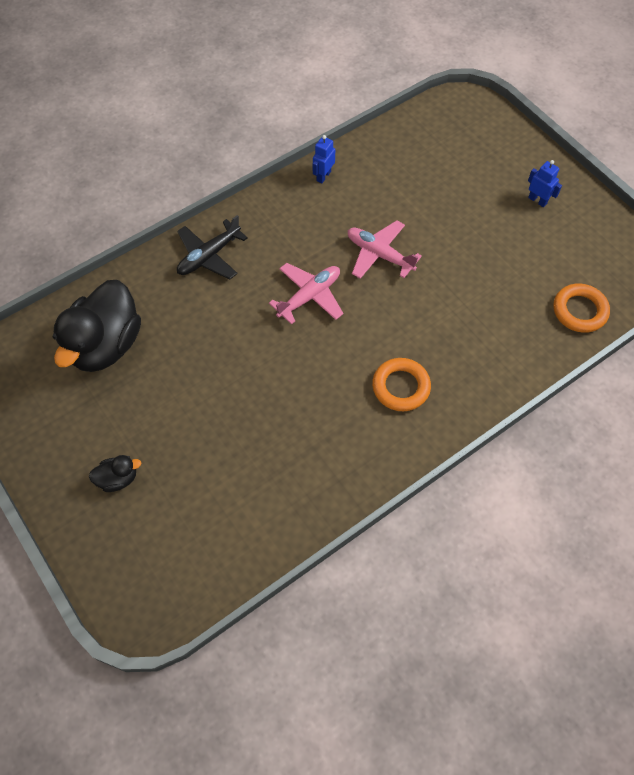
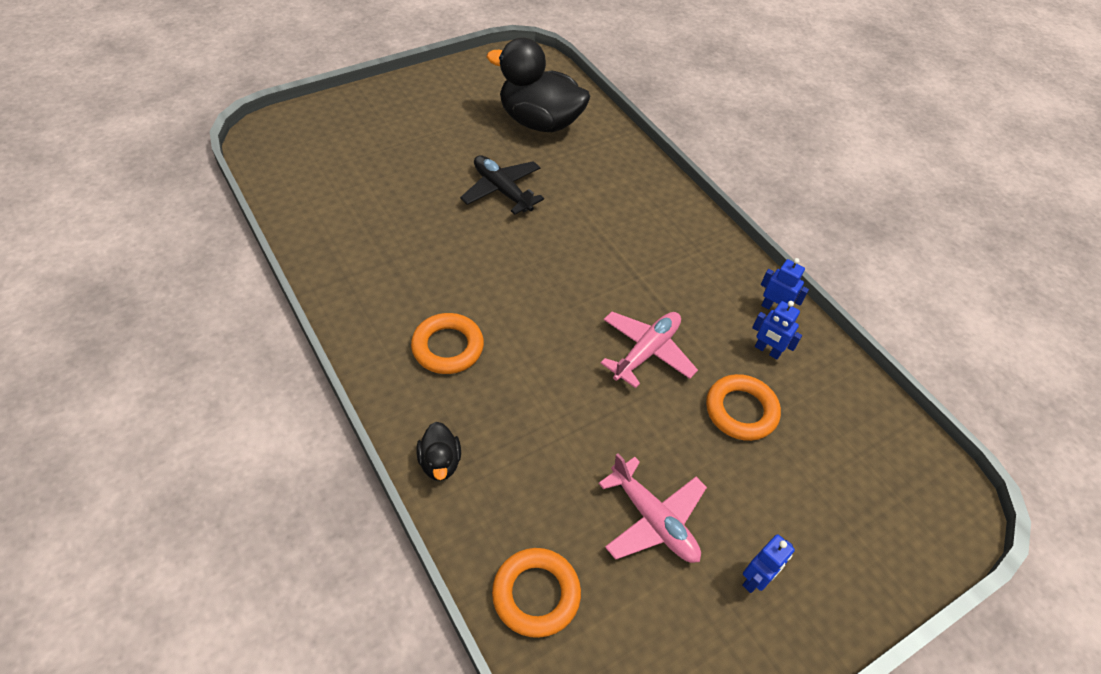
camera: 90 degrees right, 10 degrees down
black duck [89,455,142,492] -> black duck moved to [416,422,461,481]
black plane [177,215,248,279] -> black plane moved to [460,155,544,215]
pink plane [269,263,343,324] -> pink plane moved to [598,453,707,563]
none -> orange ring [706,374,781,441]
none -> blue robot [752,301,802,359]

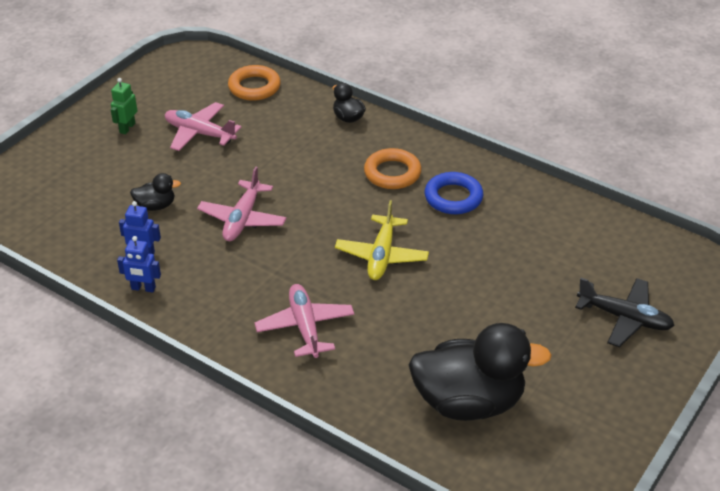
camera: 160 degrees right, 10 degrees down
black plane [460,155,544,215] -> black plane moved to [575,278,675,347]
orange ring [706,374,781,441] -> black duck [130,173,181,211]
blue robot [742,534,795,593] -> green robot [111,78,137,134]
none -> pink plane [254,284,354,358]
none -> yellow plane [335,200,429,280]
none -> blue ring [425,172,483,214]

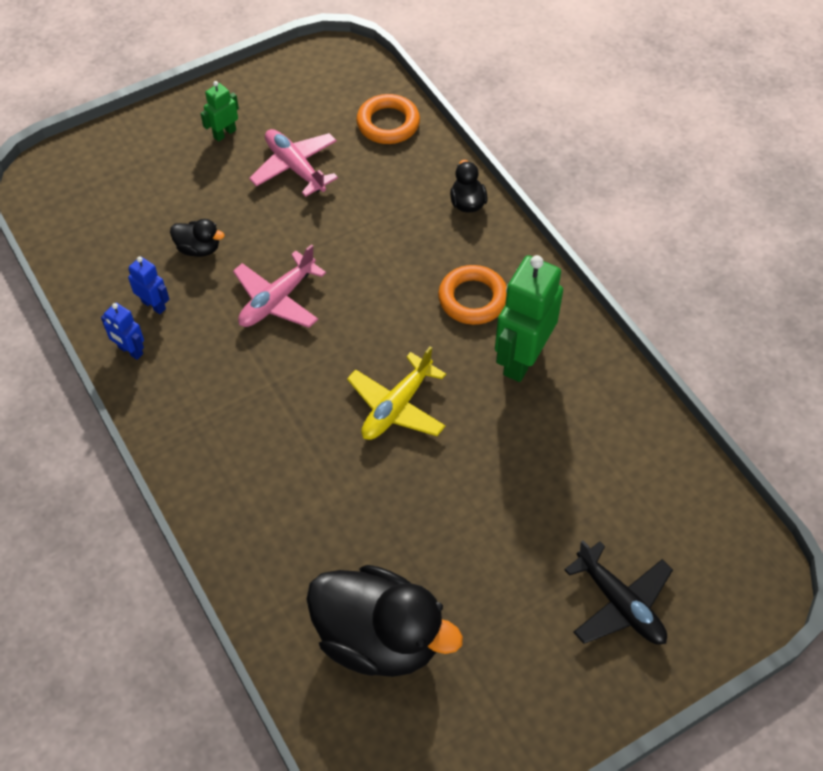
camera: 25 degrees right, 15 degrees up
pink plane [254,284,354,358] -> none
blue ring [425,172,483,214] -> green robot [495,255,563,382]

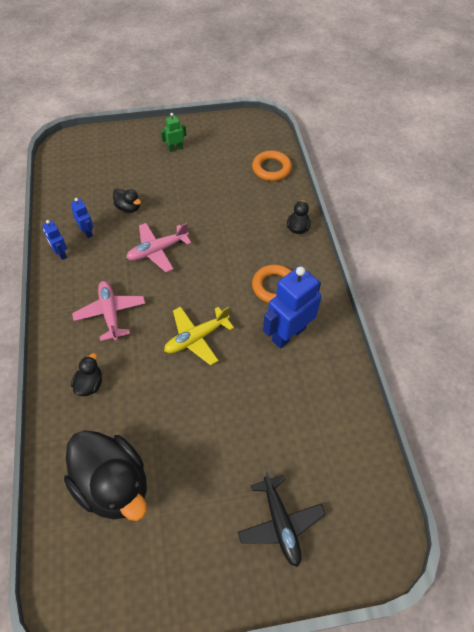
camera: 20 degrees right, 0 degrees up
pink plane [249,129,338,197] -> pink plane moved to [72,281,145,341]
green robot [495,255,563,382] -> blue robot [263,266,322,349]
none -> black duck [71,353,102,396]

